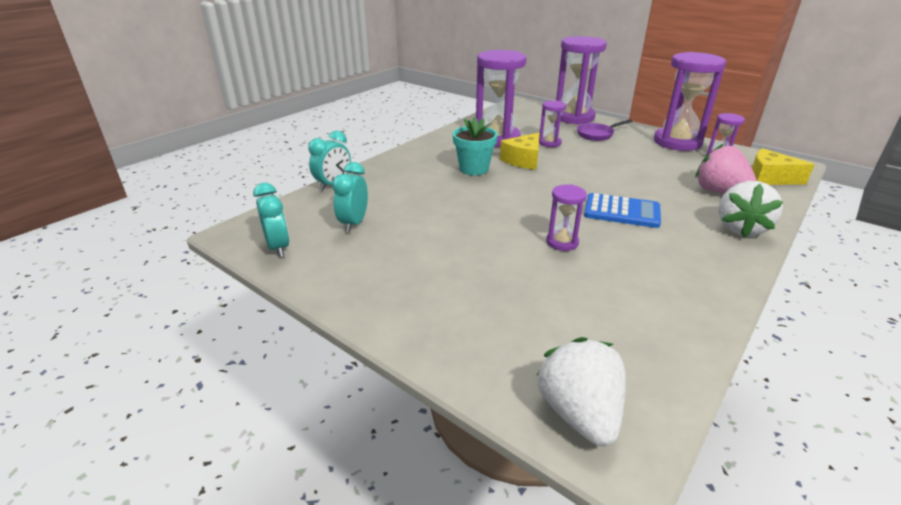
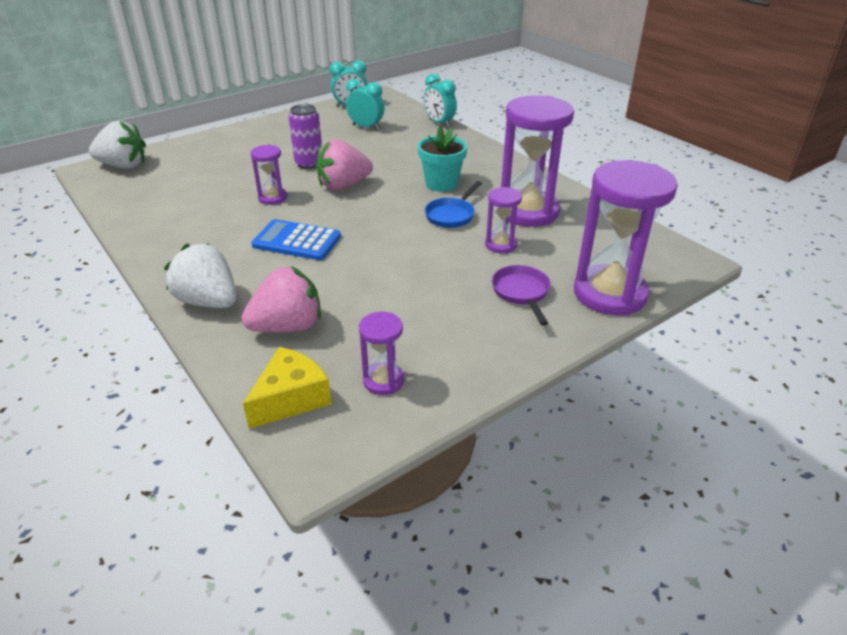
camera: 105 degrees right, 5 degrees up
yellow cheese [500,133,539,170] -> blue pan [425,181,482,228]
blue calculator [584,193,661,228] -> blue calculator turned 75 degrees clockwise [251,219,341,260]
purple hourglass [654,52,726,151] -> none
none -> purple can [289,104,322,169]
none -> pink strawberry [316,139,373,190]

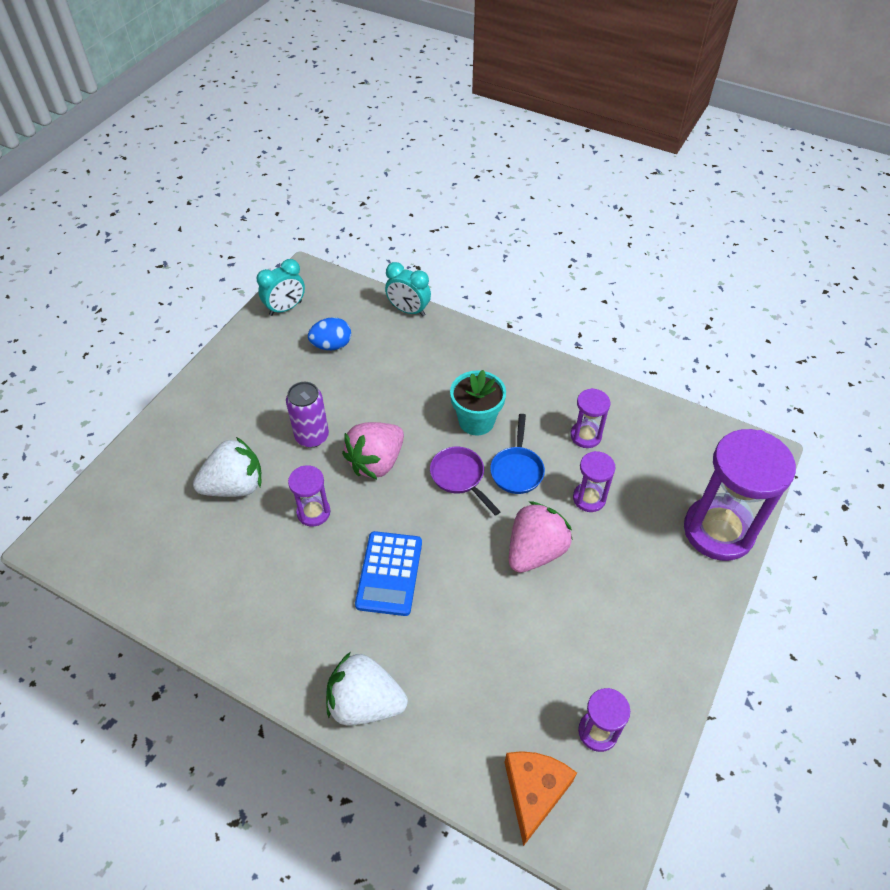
camera: 25 degrees left, 15 degrees up
white strawberry [89,121,146,169] -> white strawberry moved to [193,437,262,497]
pink strawberry [242,266,321,332] -> pink strawberry moved to [509,501,573,573]
yellow cheese [243,347,332,429] -> orange cheese [504,751,577,846]
blue calculator [251,219,341,260] -> blue calculator turned 75 degrees counterclockwise [355,531,422,616]
turquoise clock [346,79,384,130] -> blue egg [308,317,351,350]
purple pan [492,265,551,326] -> purple pan moved to [430,447,501,516]
purple hourglass [501,95,574,227] -> purple hourglass [570,388,610,448], size x0.49

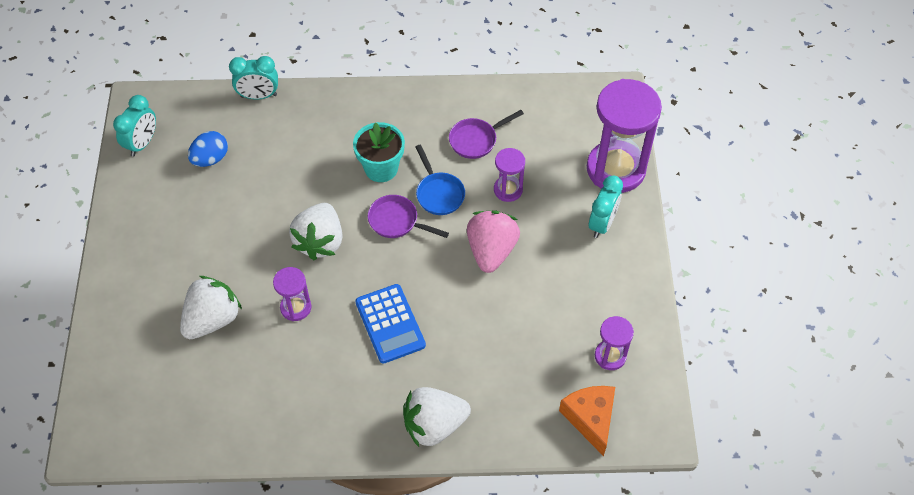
camera: 30 degrees left, 5 degrees up
purple can [286,382,329,448] -> none
pink strawberry [342,422,404,479] -> white strawberry [289,203,342,260]
purple hourglass [570,388,610,448] -> purple pan [449,110,524,159]
none -> turquoise clock [589,175,623,238]

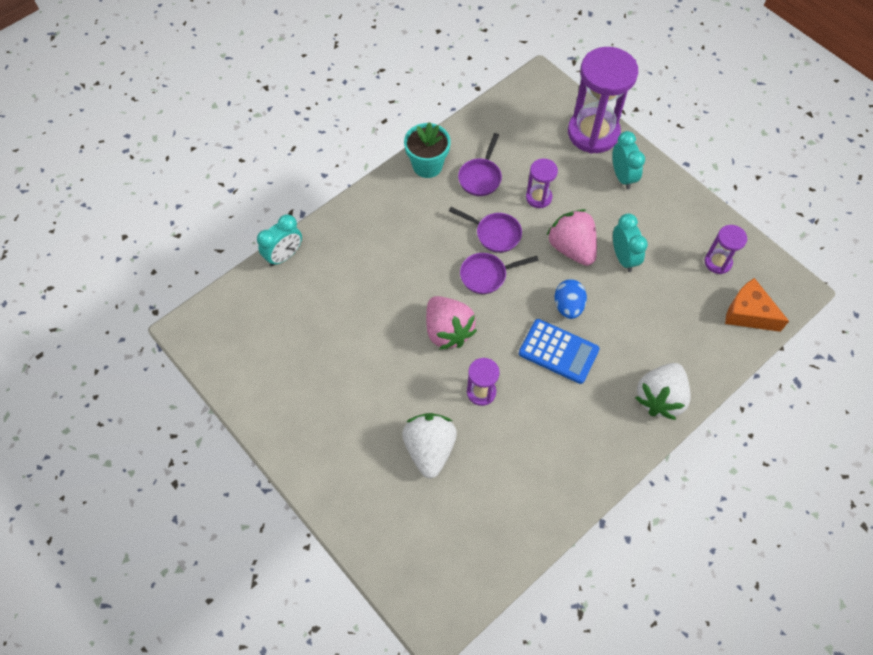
camera: 40 degrees left, 5 degrees up
turquoise clock [113,95,156,156] -> turquoise clock moved to [613,213,648,272]
blue egg [188,131,228,167] -> blue egg moved to [555,279,587,319]
white strawberry [289,203,342,260] -> pink strawberry [426,296,477,350]
turquoise flower pot [353,122,405,182] -> turquoise flower pot moved to [404,122,451,178]
blue pan [416,145,465,215] -> purple pan [449,207,522,253]

